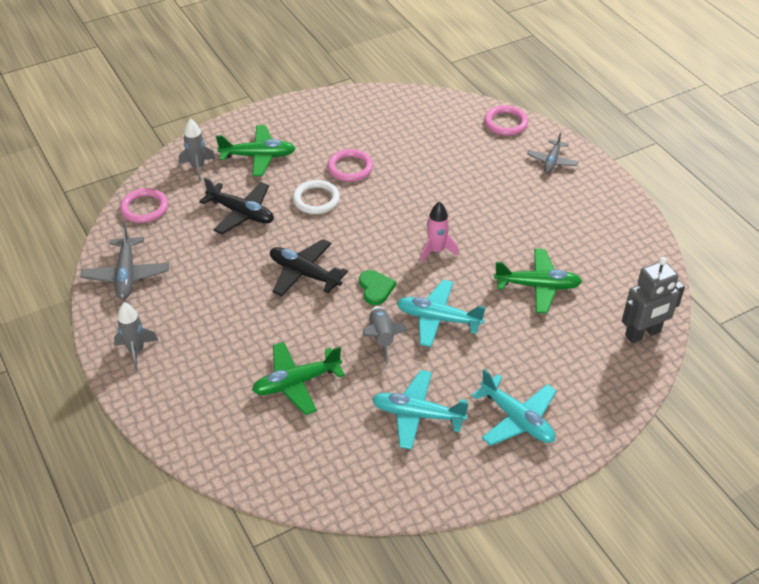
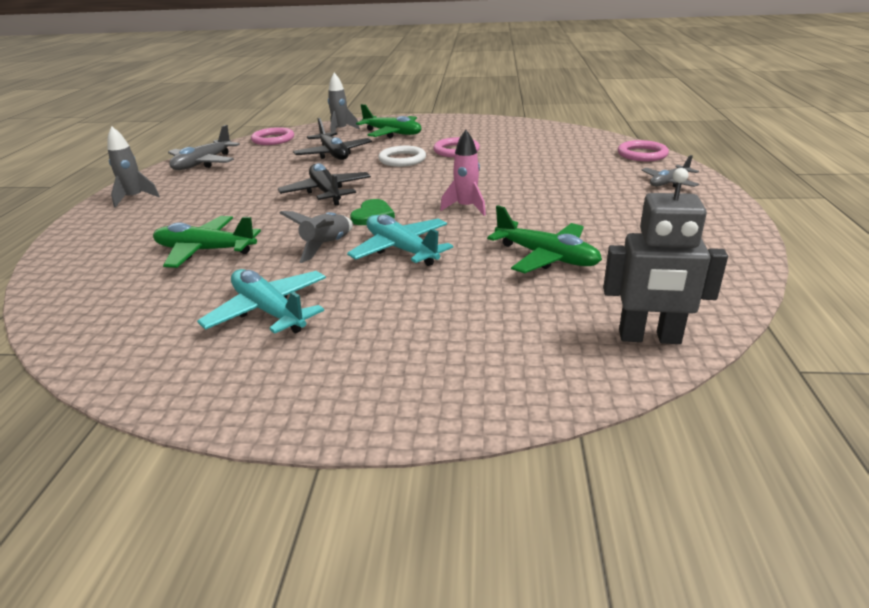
camera: 35 degrees right, 15 degrees down
turquoise plane [471,369,556,446] -> none

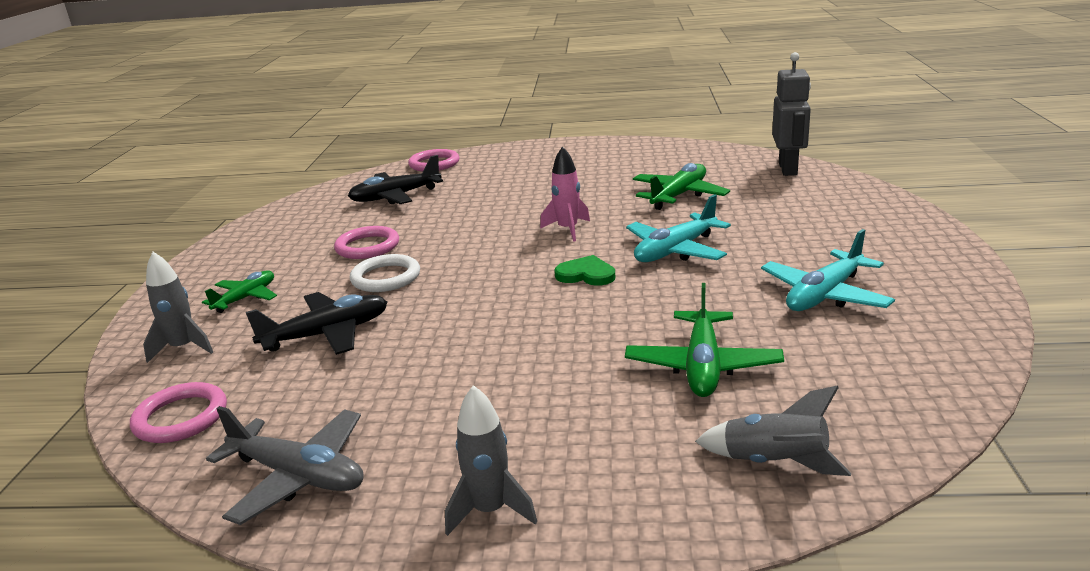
camera: 90 degrees left, 5 degrees down
black plane [278,163,371,206] -> black plane moved to [348,155,443,204]
grey rocket [280,211,353,263] -> grey rocket moved to [695,385,851,476]
green plane [356,104,421,138] -> green plane [202,271,277,313], size x0.66
grey plane [642,155,699,188] -> none

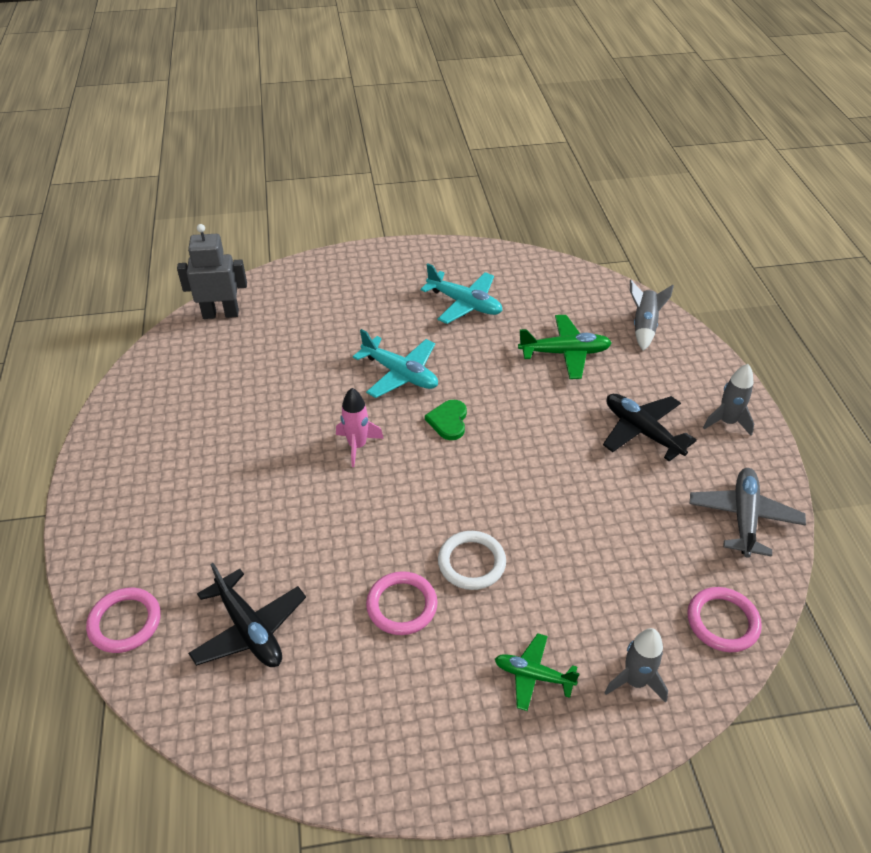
camera: 105 degrees left, 20 degrees up
black plane [246,292,387,355] -> black plane moved to [603,394,697,461]
green plane [633,163,730,210] -> none

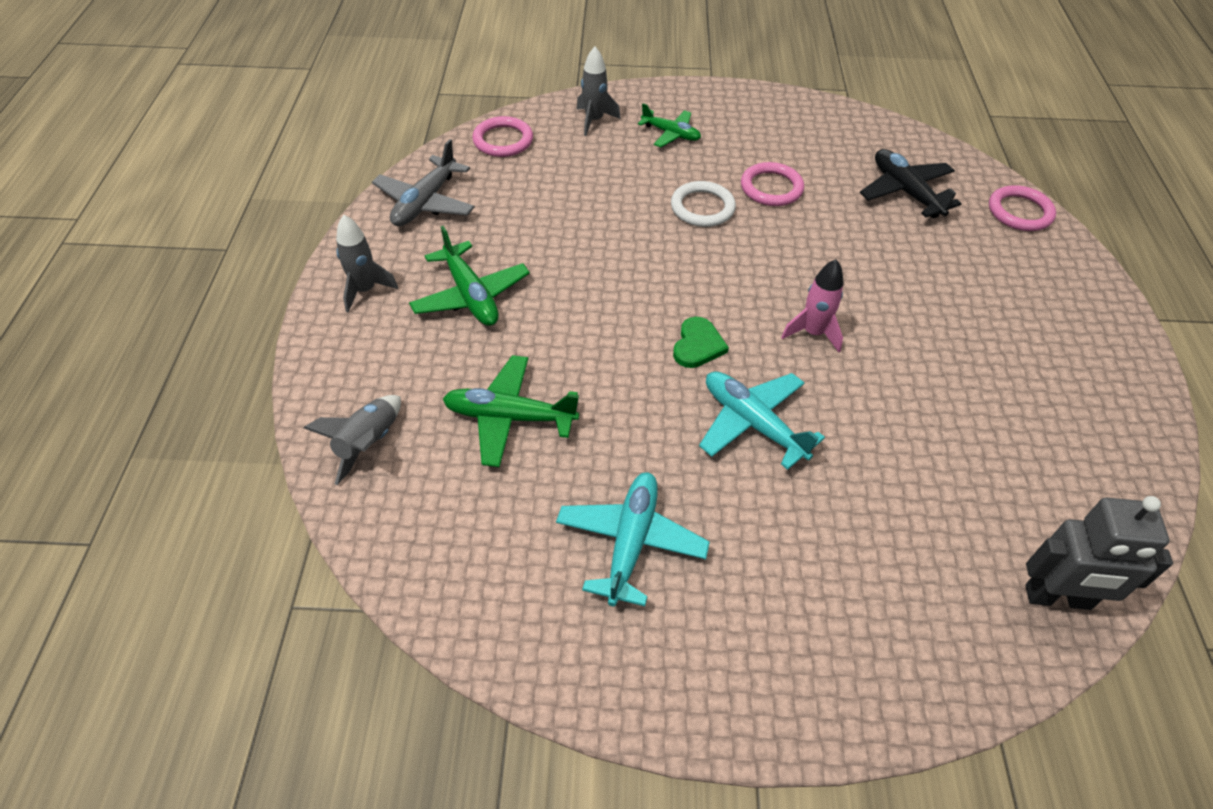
camera: 170 degrees left, 5 degrees up
turquoise plane [420,264,503,324] -> turquoise plane turned 60 degrees clockwise [556,472,710,606]
black plane [603,394,697,461] -> green plane [409,226,530,326]

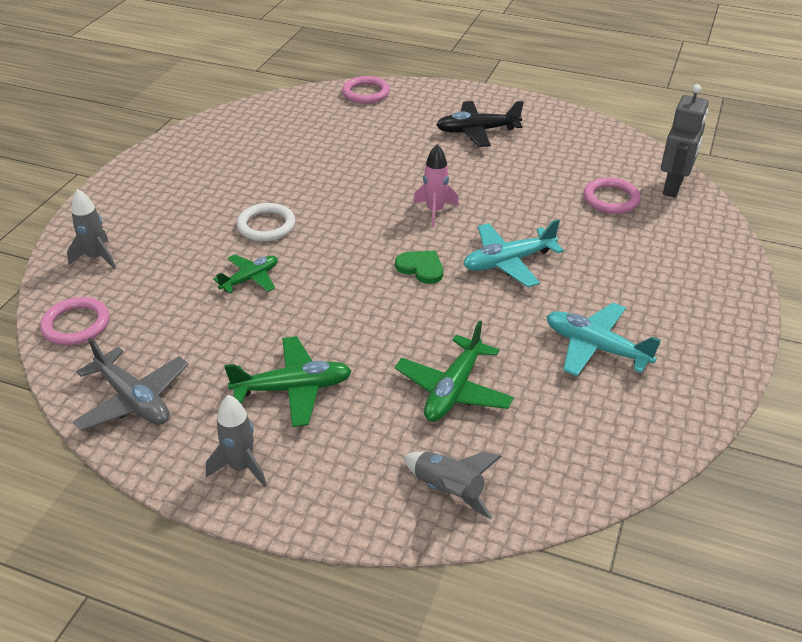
camera: 70 degrees left, 10 degrees down
green plane [638,103,701,147] -> green plane moved to [213,254,278,293]
pink ring [741,162,804,206] -> pink ring moved to [583,177,641,214]
black plane [860,149,962,218] -> black plane moved to [436,101,524,147]

